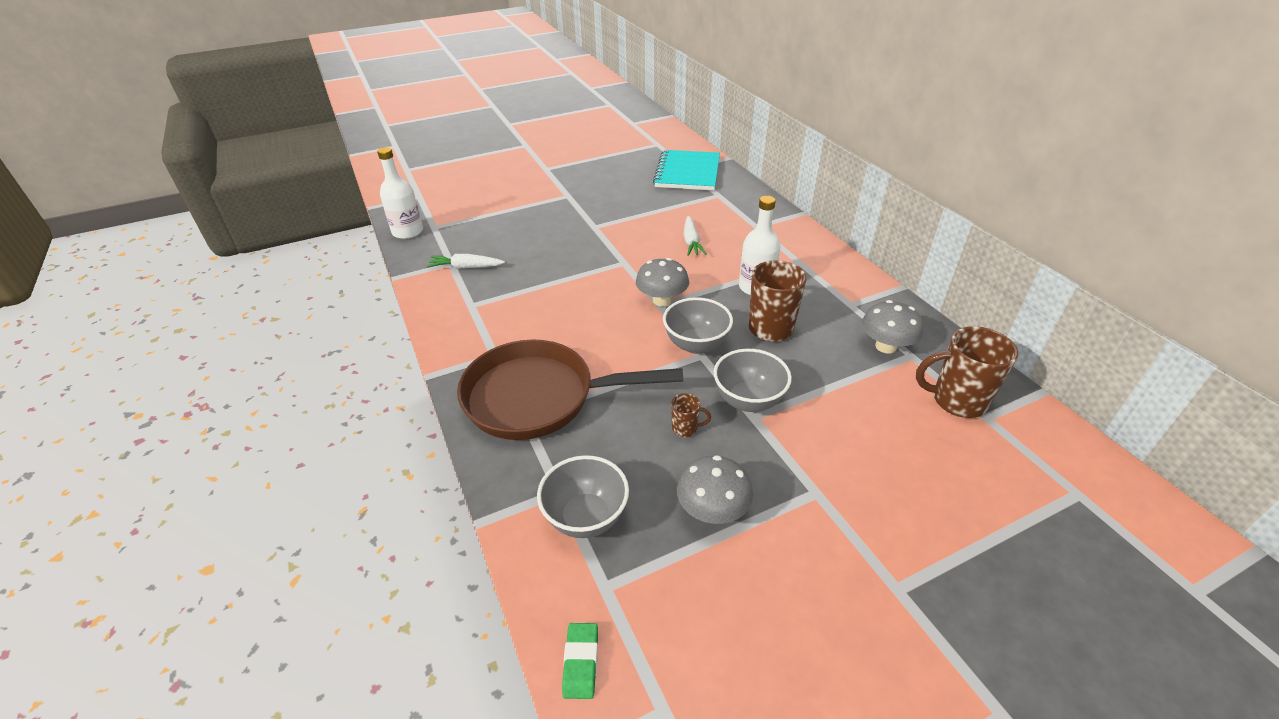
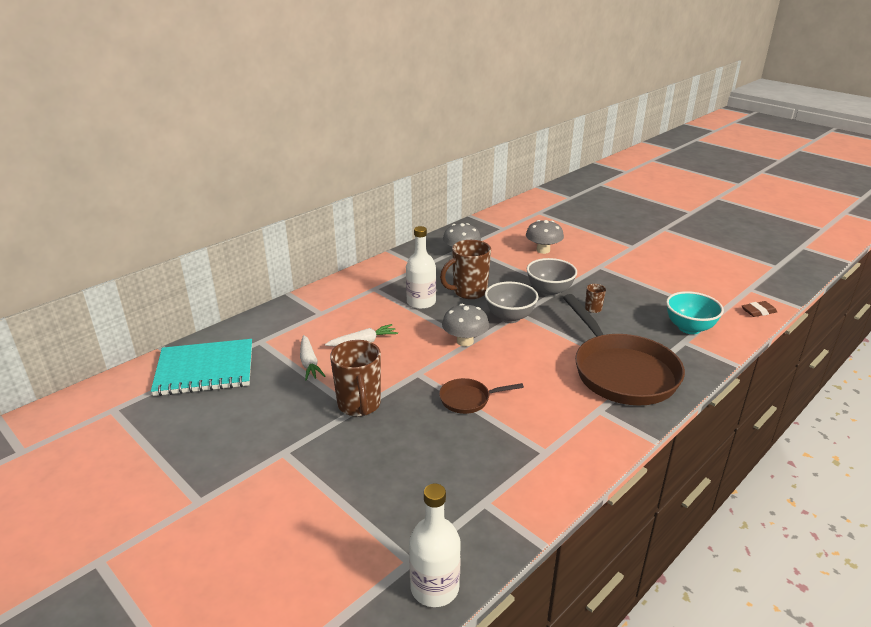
camera: 110 degrees left, 10 degrees down
white carrot [427,254,505,269] -> white carrot moved to [300,335,325,381]
grey bowl [537,455,629,538] -> turquoise bowl [666,291,724,334]
green eraser [562,623,598,699] -> brown eraser [742,301,777,317]
grey mushroom [677,455,753,524] -> grey mushroom moved to [526,220,564,254]
brown mug [916,326,1018,418] -> brown mug moved to [330,340,381,416]
none -> brown pan [439,378,524,414]

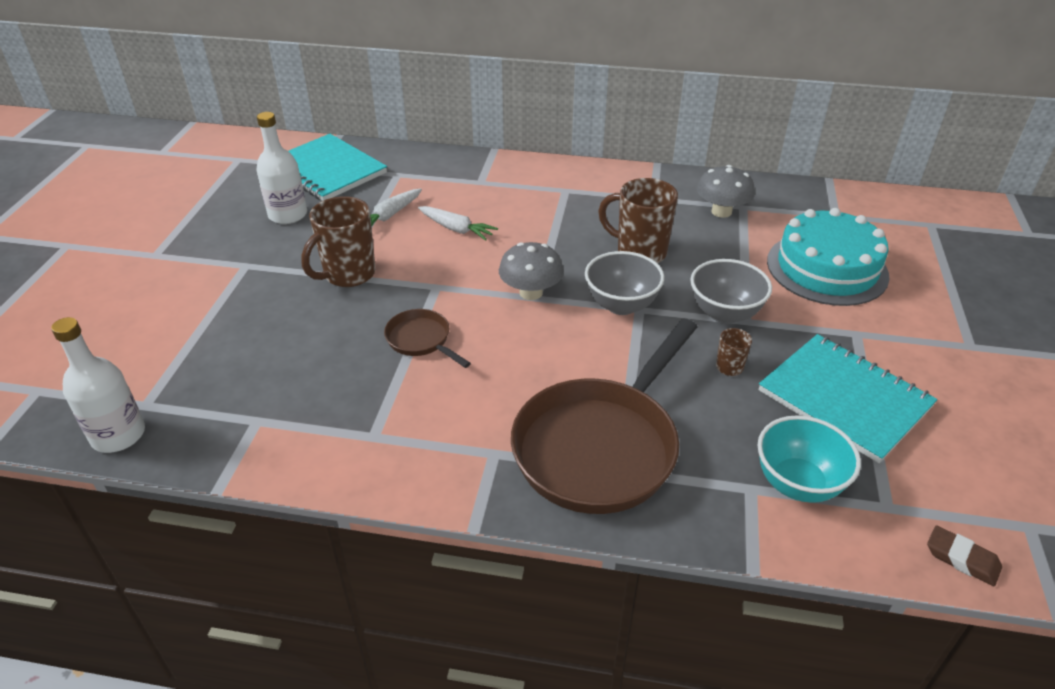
camera: 55 degrees right, 10 degrees up
white bottle [406,226,436,309] -> white bottle moved to [257,112,307,224]
grey mushroom [526,220,564,254] -> turquoise cake [767,208,890,306]
none -> turquoise notebook [759,334,937,463]

